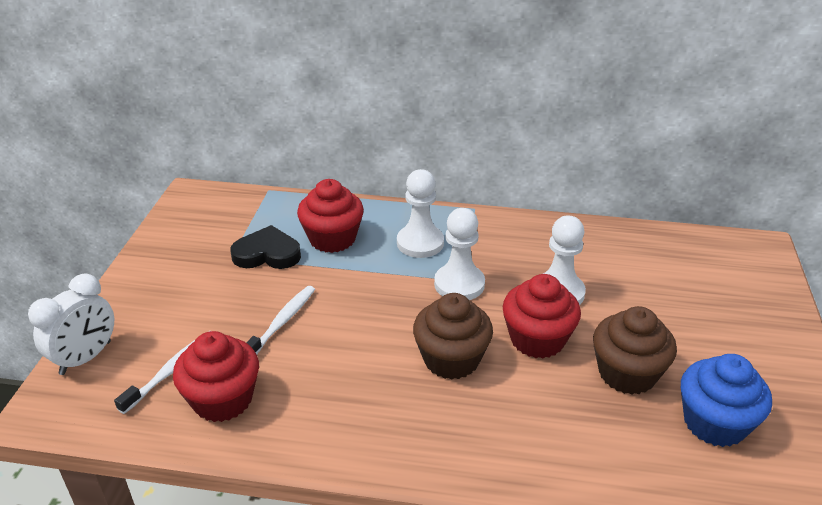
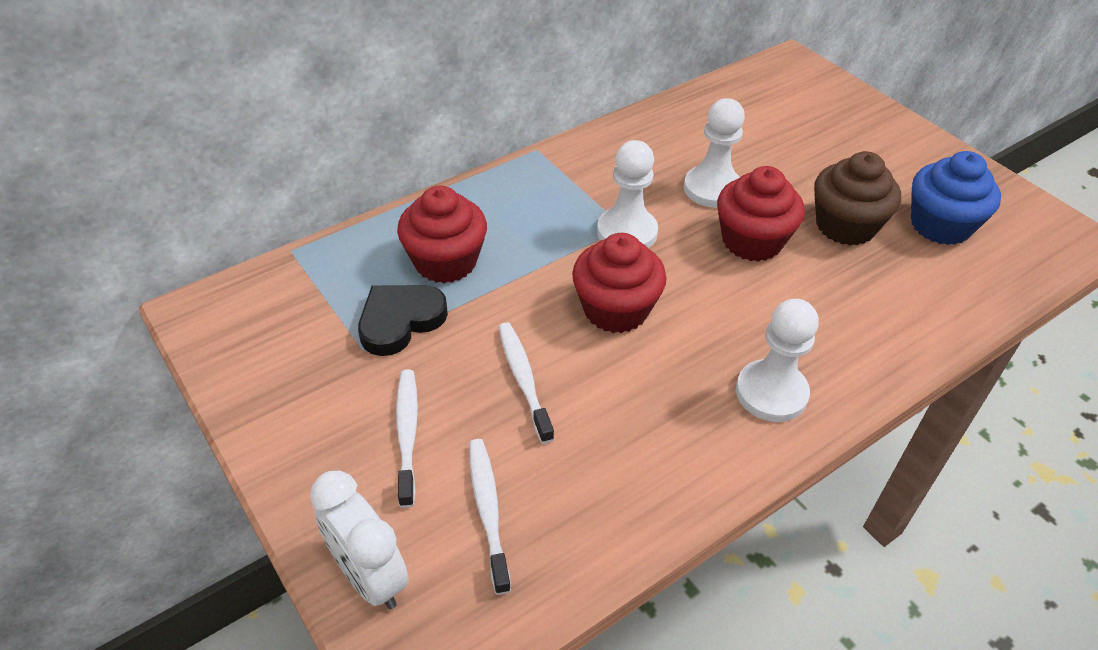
camera: 45 degrees left, 10 degrees up
white clock [28,274,114,375] -> white clock turned 150 degrees clockwise [310,470,409,609]
red cupcake [173,331,259,422] -> red cupcake moved to [572,233,667,333]
white pawn [397,169,444,258] -> white pawn moved to [736,299,819,422]
brown cupcake [413,293,493,380] -> none
none -> white toothbrush [396,369,418,508]

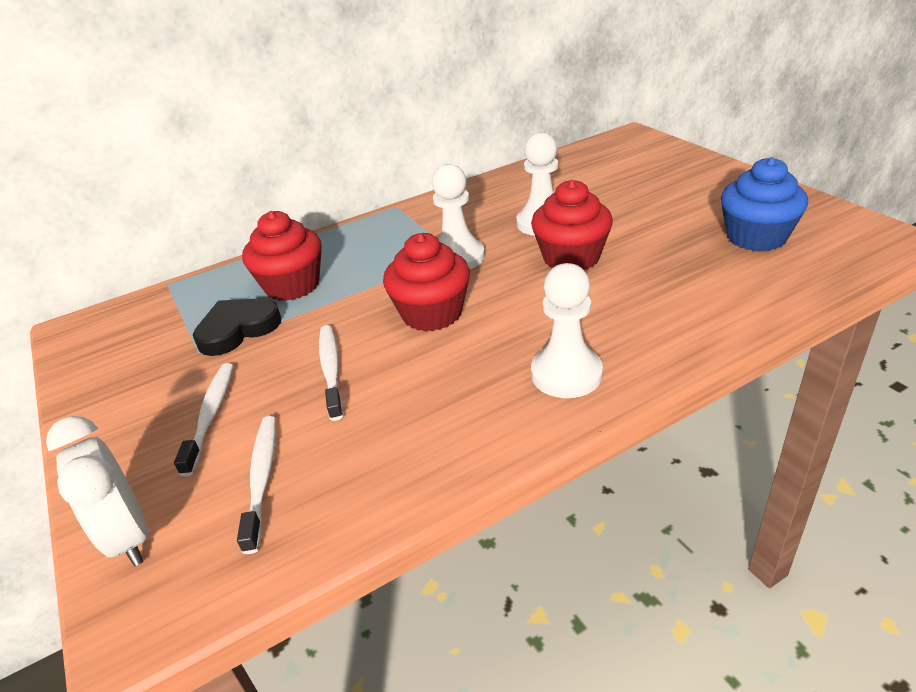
camera: 10 degrees right, 10 degrees down
brown cupcake [814,151,901,246] -> none

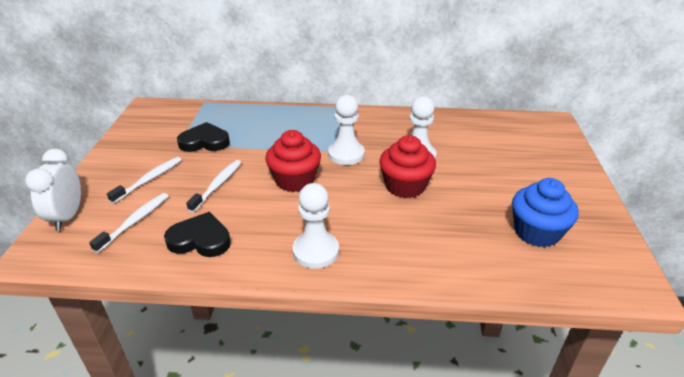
camera: 30 degrees right, 0 degrees up
red cupcake [242,211,322,301] -> none
none -> black heart [164,212,231,257]

